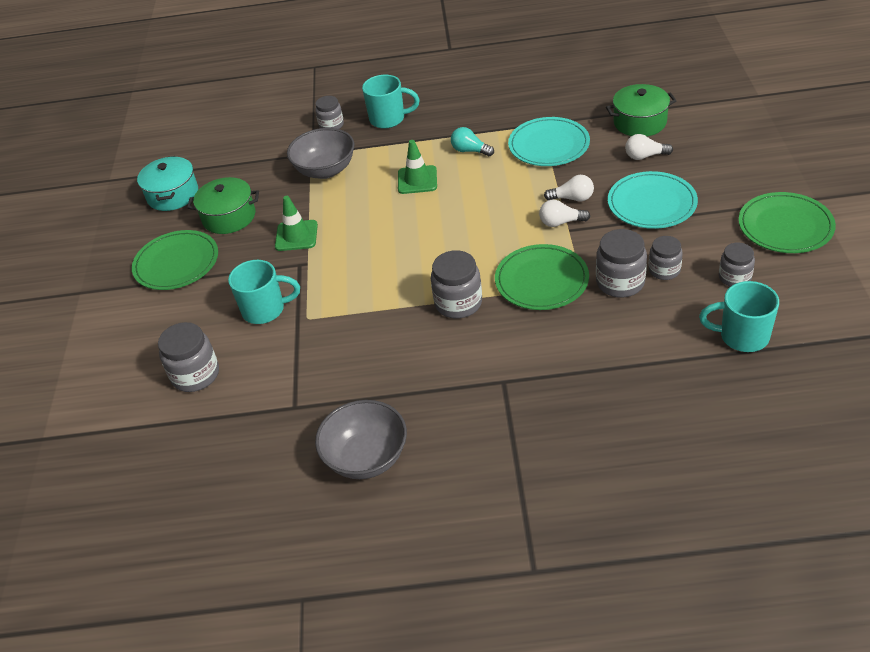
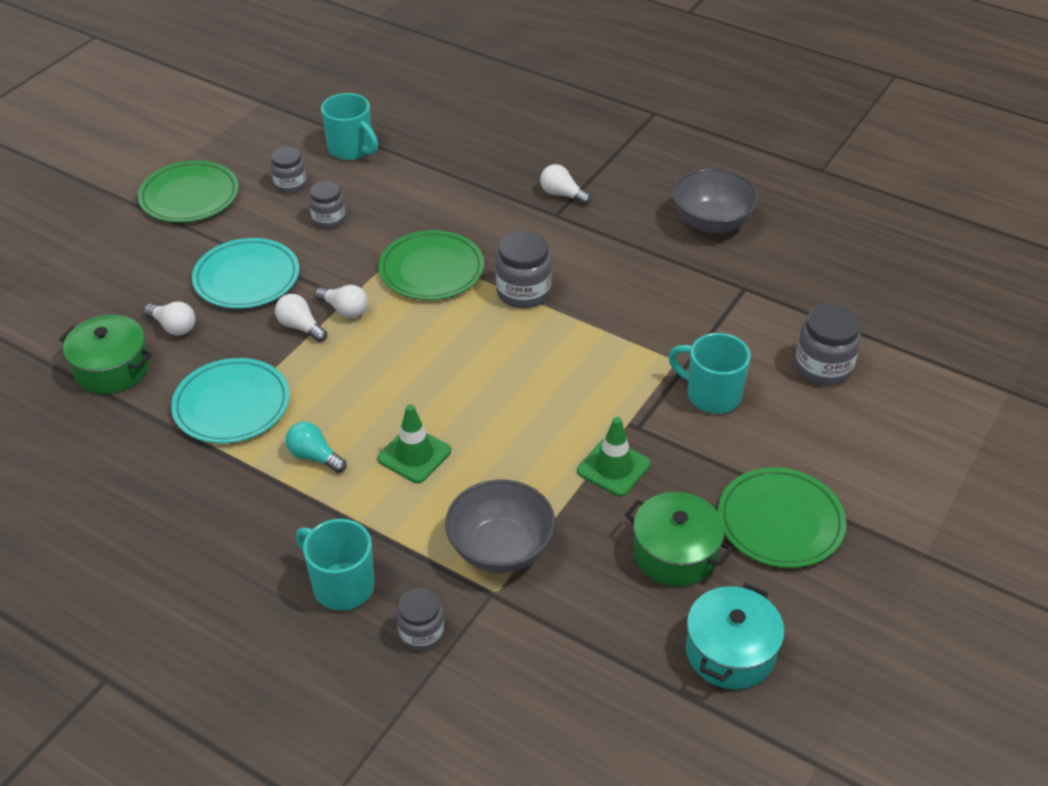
camera: 150 degrees left, 0 degrees up
turquoise light bulb [451,127,494,156] -> turquoise light bulb turned 150 degrees clockwise [286,422,346,473]
grey jar [596,229,647,297] -> none
none -> white light bulb [540,164,591,205]

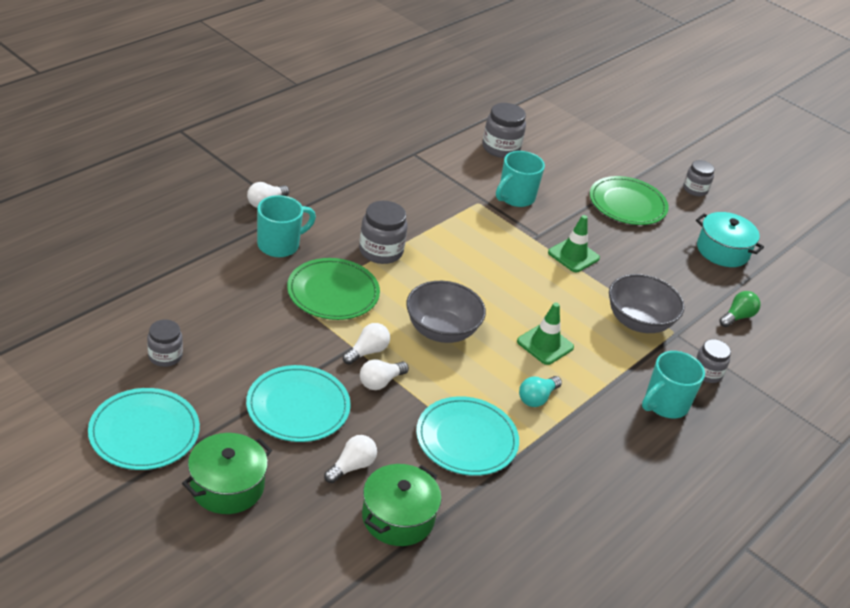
camera: 85 degrees left, 5 degrees down
green plate [138,161,239,222] -> turquoise plate [88,388,200,470]
grey jar [309,181,346,229] -> grey jar moved to [683,160,715,196]
turquoise mug [321,93,378,160] -> turquoise mug moved to [257,195,316,257]
green pot [625,492,733,587] -> green pot moved to [182,433,272,514]
grey bowl [672,169,759,233] -> grey bowl moved to [406,281,486,343]
none -> green light bulb [719,291,761,327]

